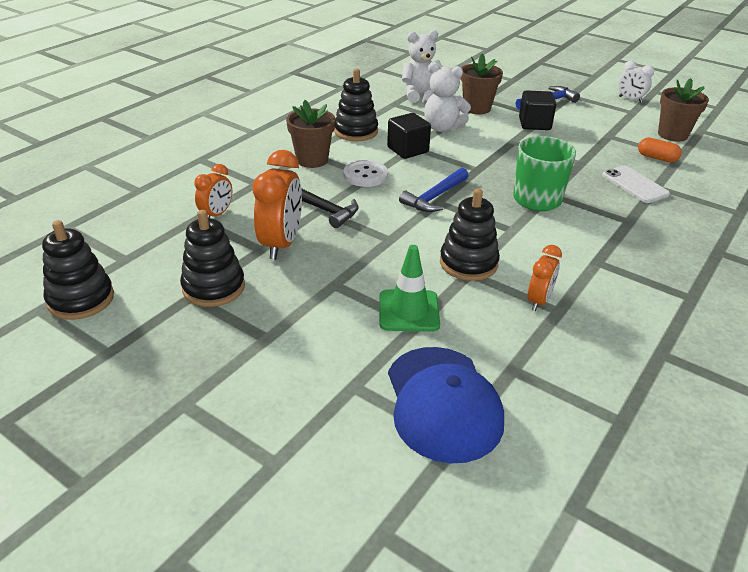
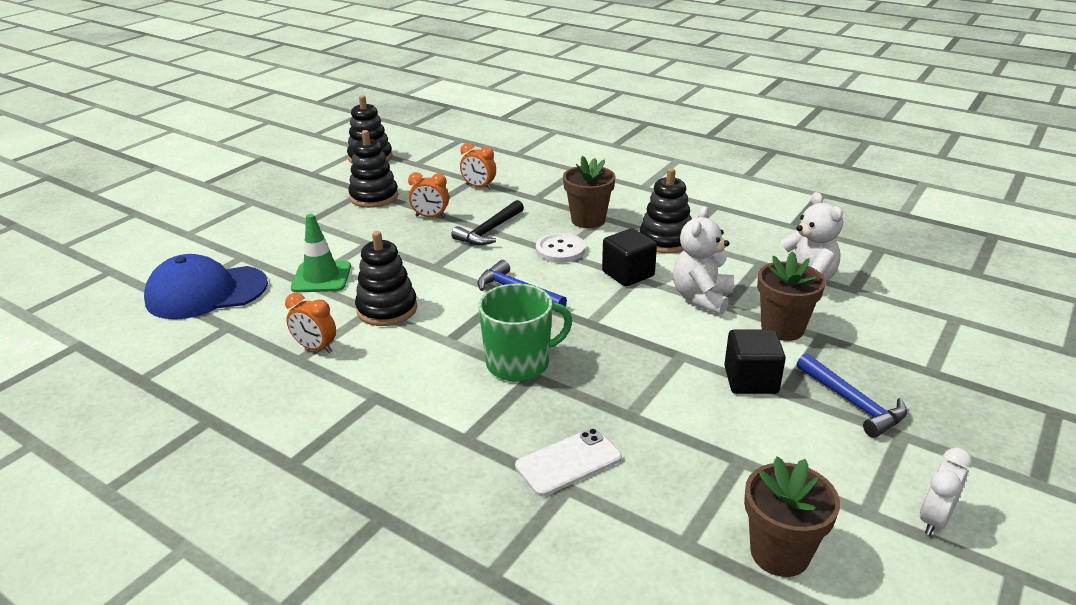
camera: 90 degrees right, 5 degrees down
orange clock [253,150,302,260] -> orange clock [408,172,449,218], size x0.58
orange capsule [638,138,682,162] -> none

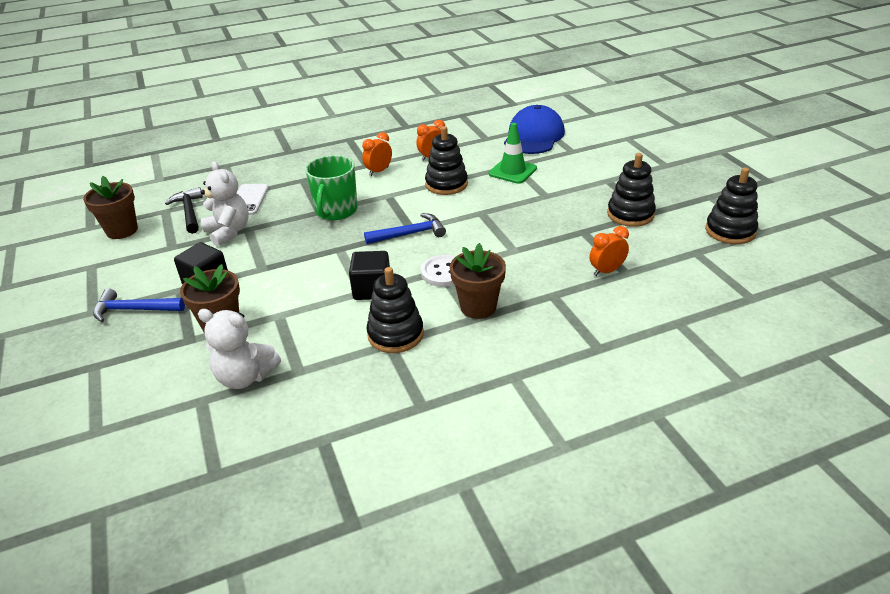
camera: 125 degrees right, 5 degrees up
orange clock [408,172,449,218] -> orange clock moved to [362,132,392,176]
black hammer [451,200,524,245] -> black hammer moved to [165,187,203,234]
white teddy bear [673,206,734,315] -> white teddy bear moved to [201,161,249,246]
white clock [920,448,973,536] -> none

